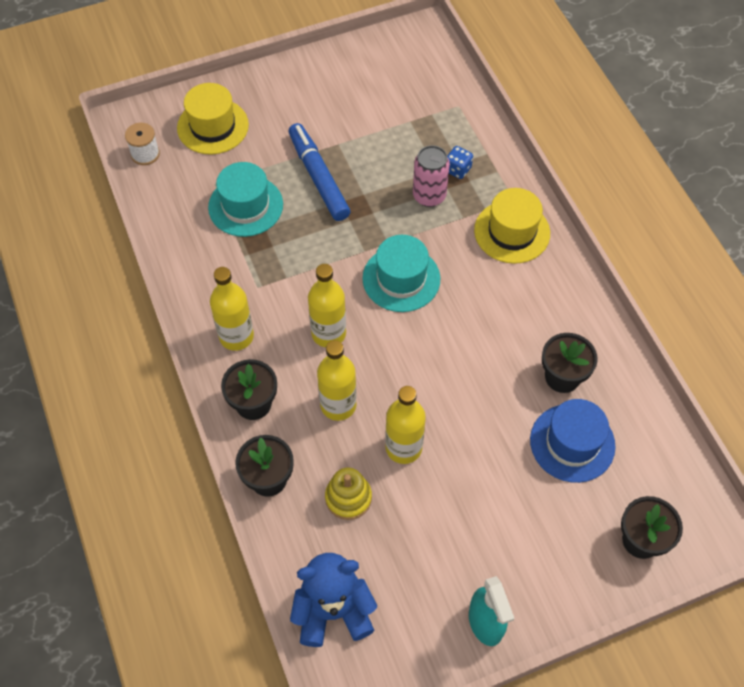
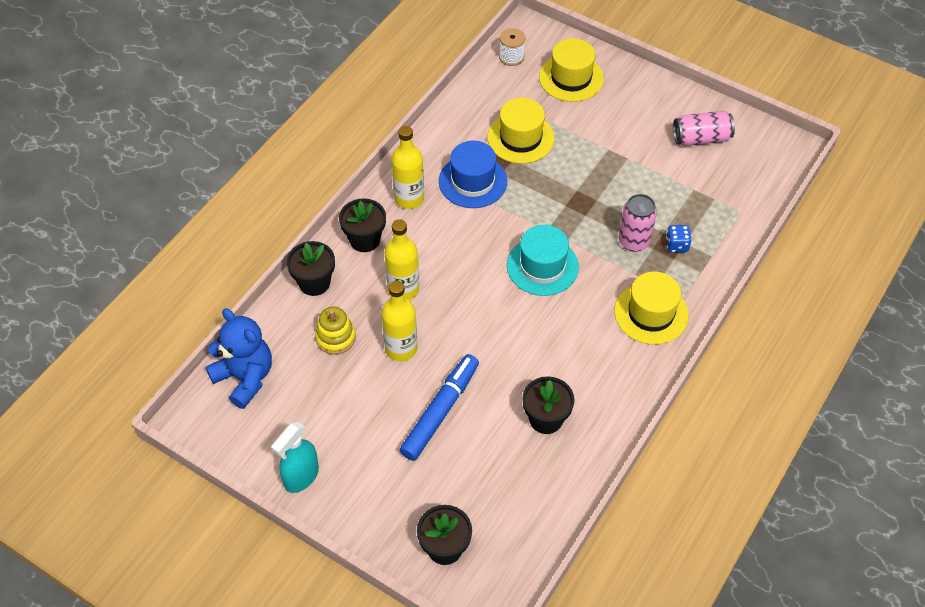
camera: 55 degrees right, 5 degrees down
turquoise hat [208,162,283,237] -> yellow hat [488,98,554,164]
blue marker [289,123,350,221] -> blue marker moved to [400,354,479,461]
yellow bottle [308,264,346,347] -> none
blue hat [530,399,616,483] -> blue hat moved to [439,141,507,208]
none -> pink can [673,111,735,146]

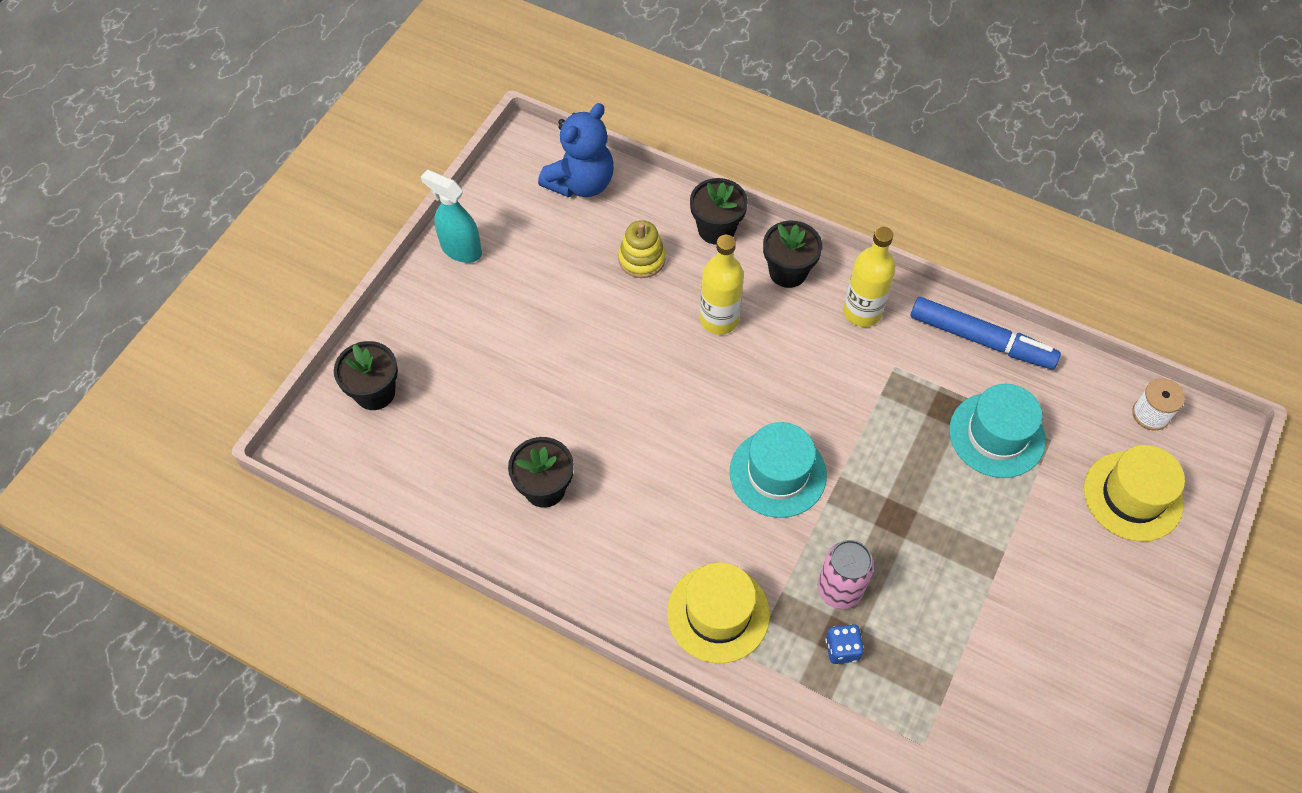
camera: 85 degrees right, 5 degrees up
yellow bottle [381,281,418,361] -> none
blue marker [400,354,479,461] -> blue marker moved to [911,297,1061,369]
blue hat [439,141,507,208] -> none
yellow hat [488,98,554,164] -> turquoise hat [950,384,1046,478]
pink can [673,111,735,146] -> none

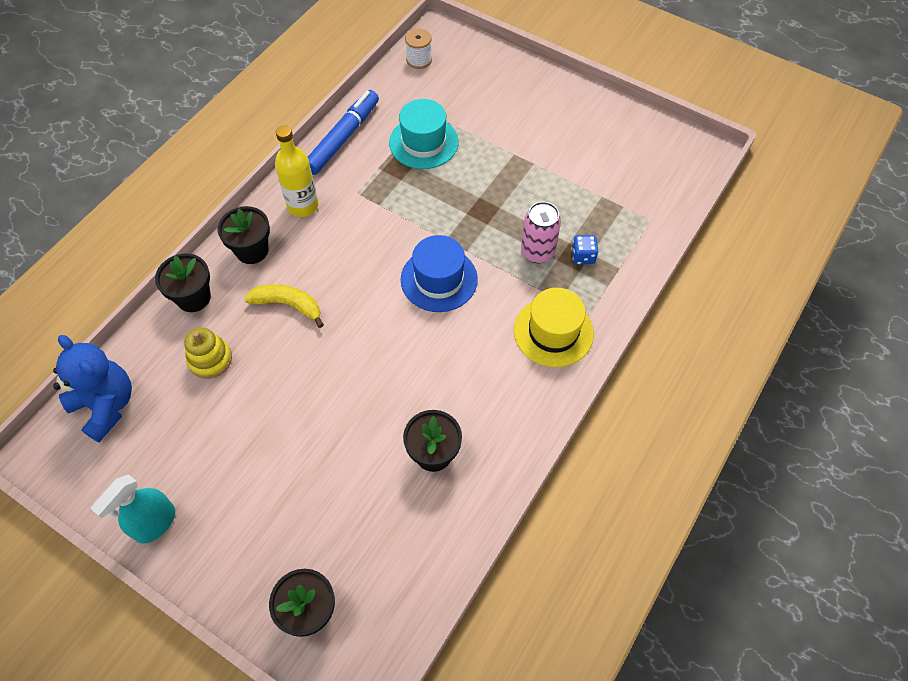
camera: 85 degrees left, 0 degrees up
yellow bottle [700,235,744,335] -> yellow banana [244,284,324,328]
turquoise hat [730,422,827,518] -> blue hat [401,235,478,312]
yellow hat [1084,445,1185,542] -> none

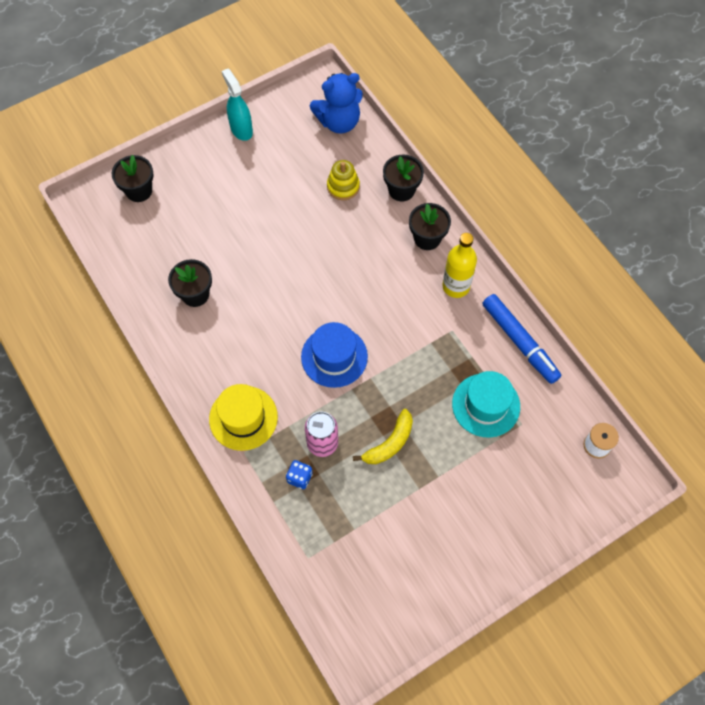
camera: 115 degrees right, 5 degrees up
yellow banana [244,284,324,328] -> yellow banana moved to [353,409,413,464]

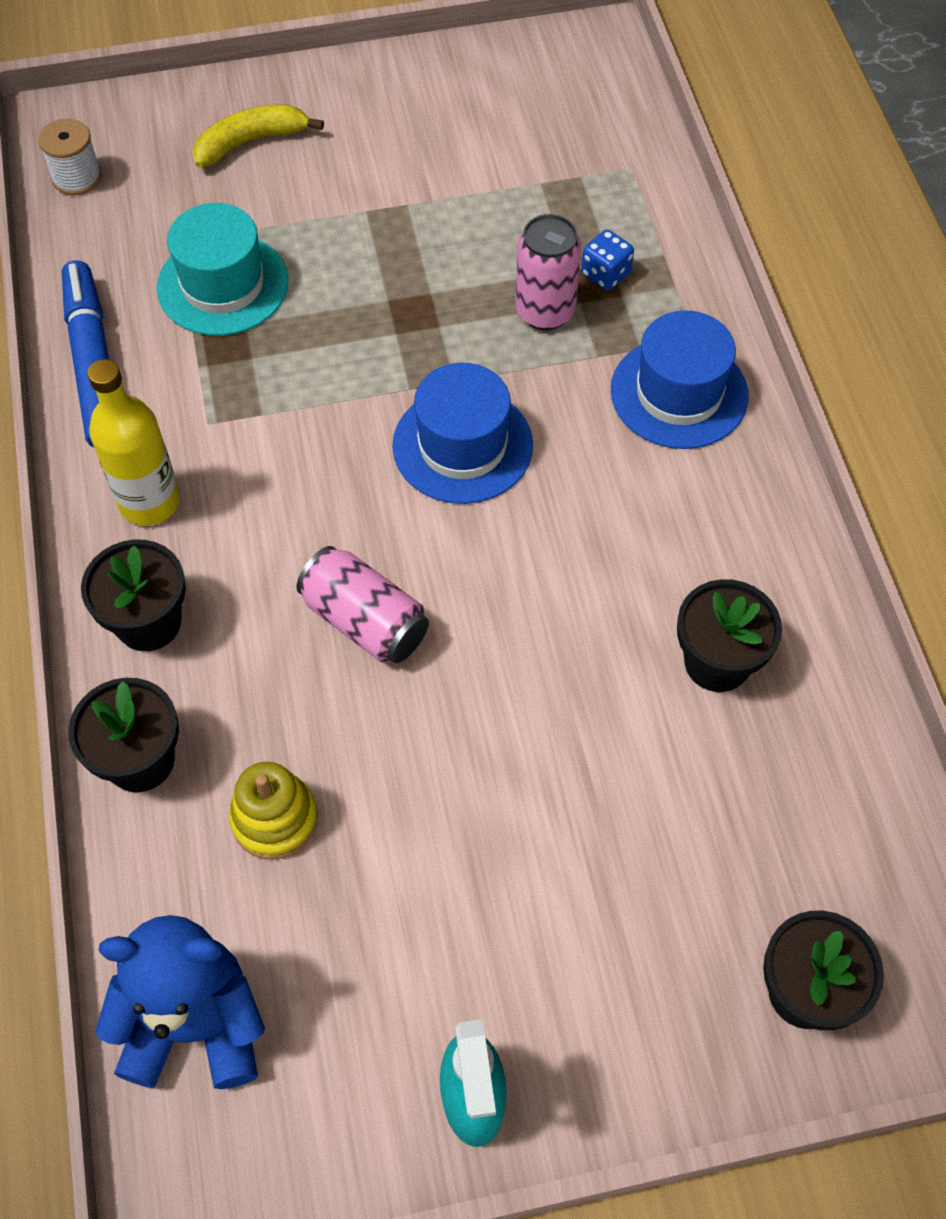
camera: 160 degrees left, 5 degrees down
yellow hat [209,384,278,451] -> blue hat [611,310,748,449]
yellow banana [353,409,413,464] -> yellow banana moved to [192,105,324,168]
none -> pink can [296,546,429,663]

